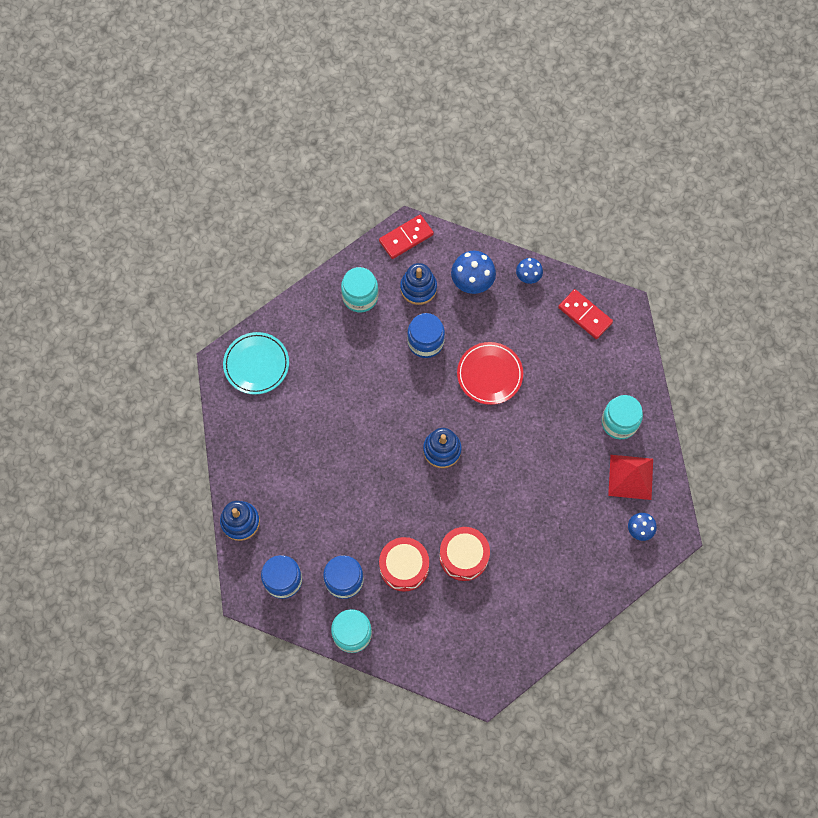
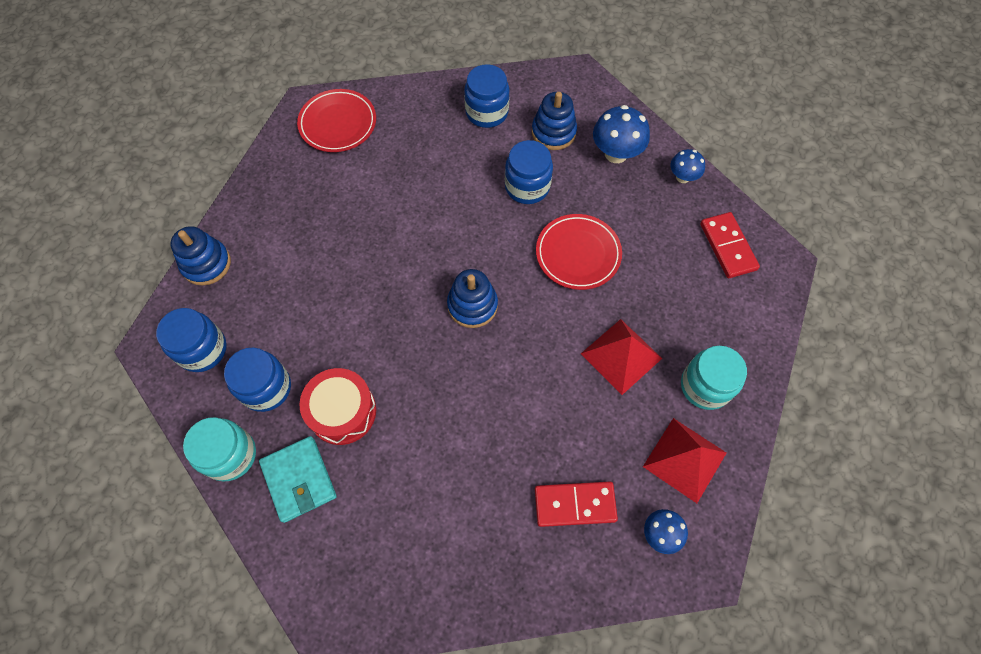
camera: 30 degrees right, 5 degrees down
turquoise plate [223,332,289,395] -> red plate [297,89,376,152]
turquoise jar [341,267,379,312] -> blue jar [464,64,510,128]
red domino [379,215,434,259] -> red domino moved to [535,482,618,527]
red drum [439,527,490,581] -> none
none -> turquoise wallet [259,436,337,523]
none -> red pyramid [581,319,662,395]

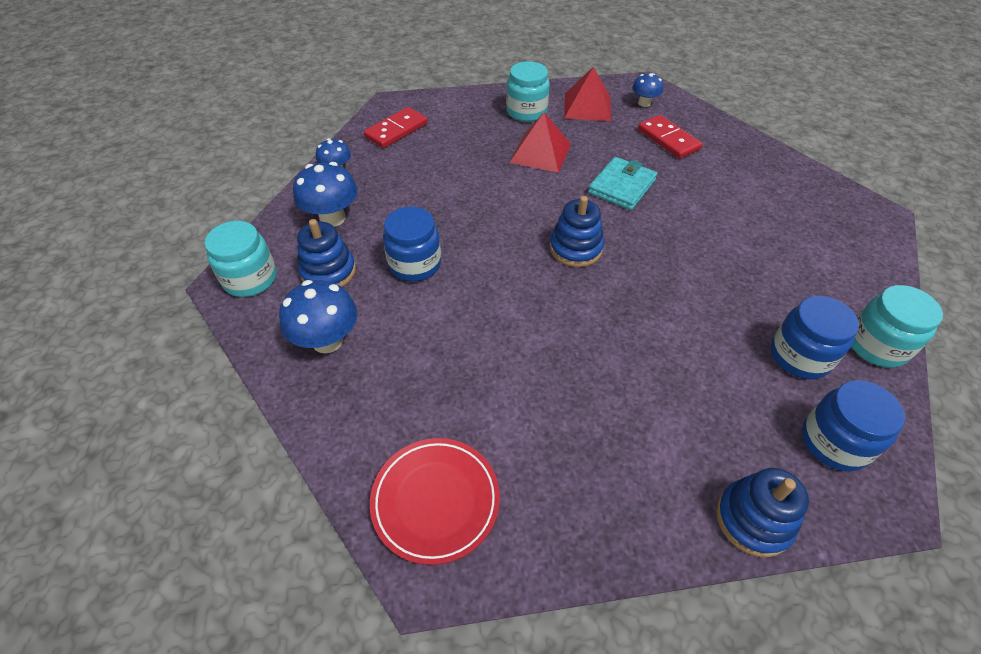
camera: 120 degrees left, 15 degrees down
turquoise wallet [259,436,337,523] -> turquoise wallet moved to [588,157,657,210]
red drum [300,368,376,445] -> none
blue jar [464,64,510,128] -> blue mushroom [279,280,357,354]
red plate [536,214,622,290] -> none
none -> turquoise jar [204,221,277,297]

